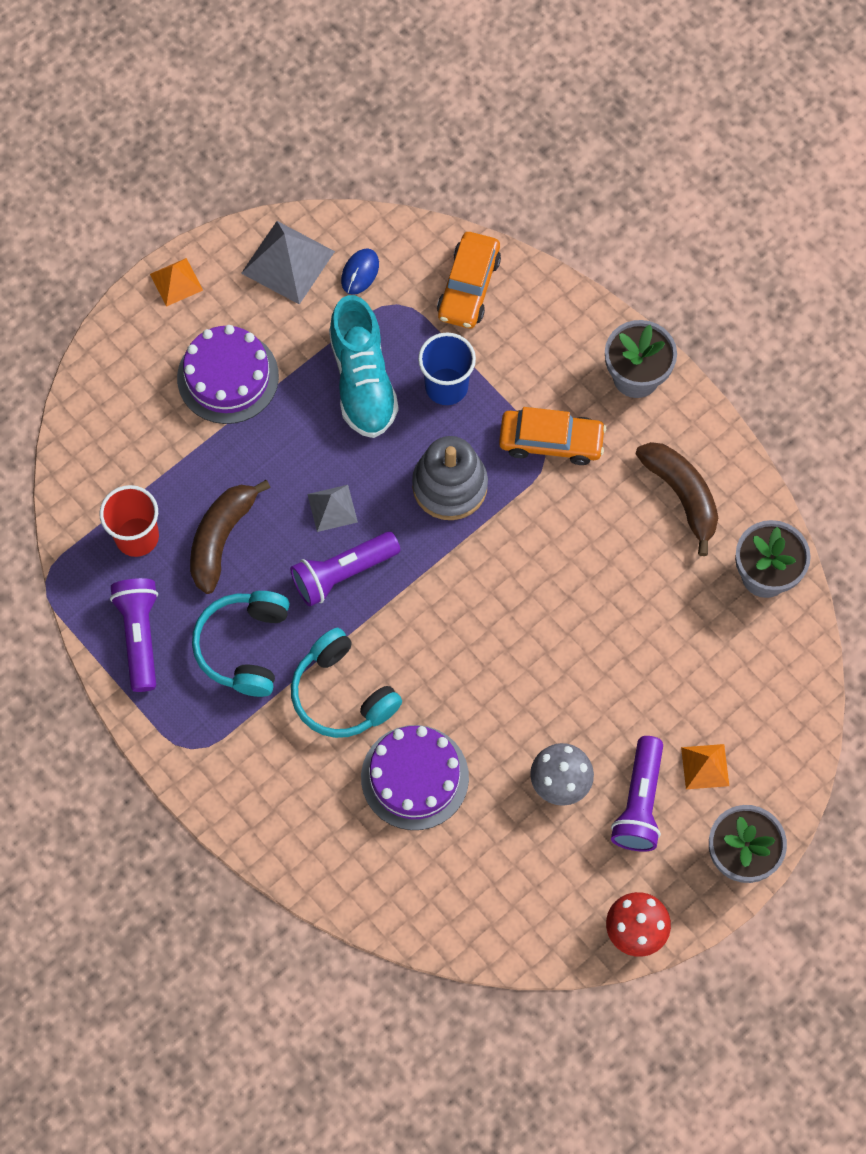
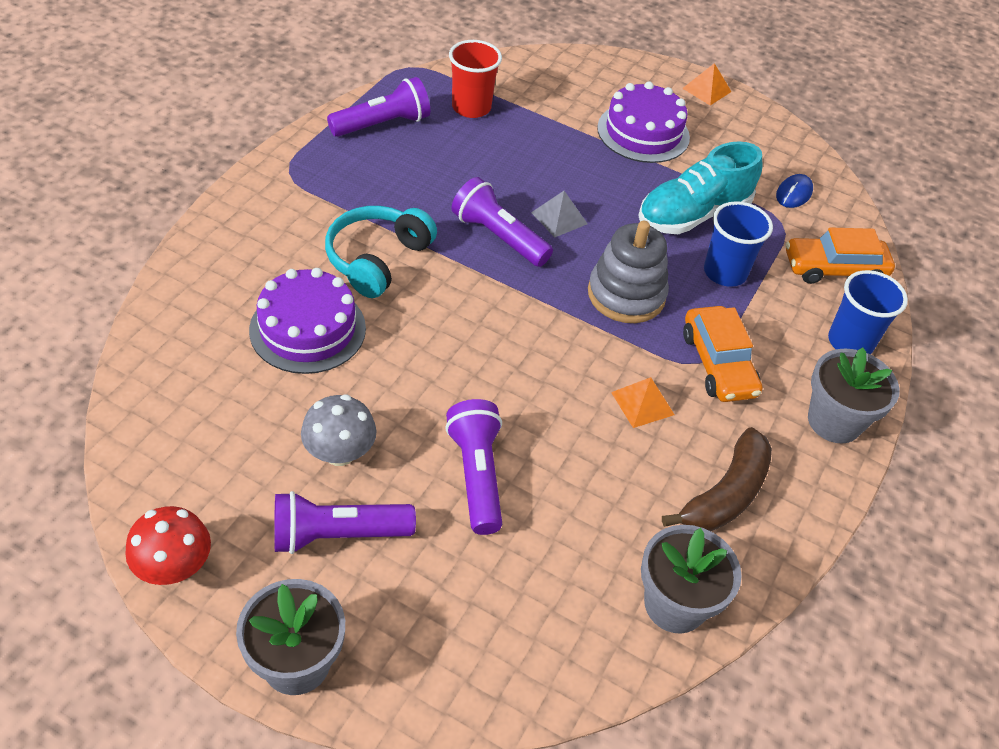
camera: 65 degrees right, 20 degrees down
brown banana [190,480,271,594] -> none
turquoise headphones [192,591,290,697] -> none
grey pyramid [241,221,335,305] -> none
blue mouse [341,248,379,295] -> blue mouse turned 60 degrees counterclockwise [776,174,813,208]
orange pyramid [681,744,729,789] -> orange pyramid moved to [611,377,675,428]
none -> purple flashlight [445,399,502,535]
none -> blue cup [828,270,908,354]

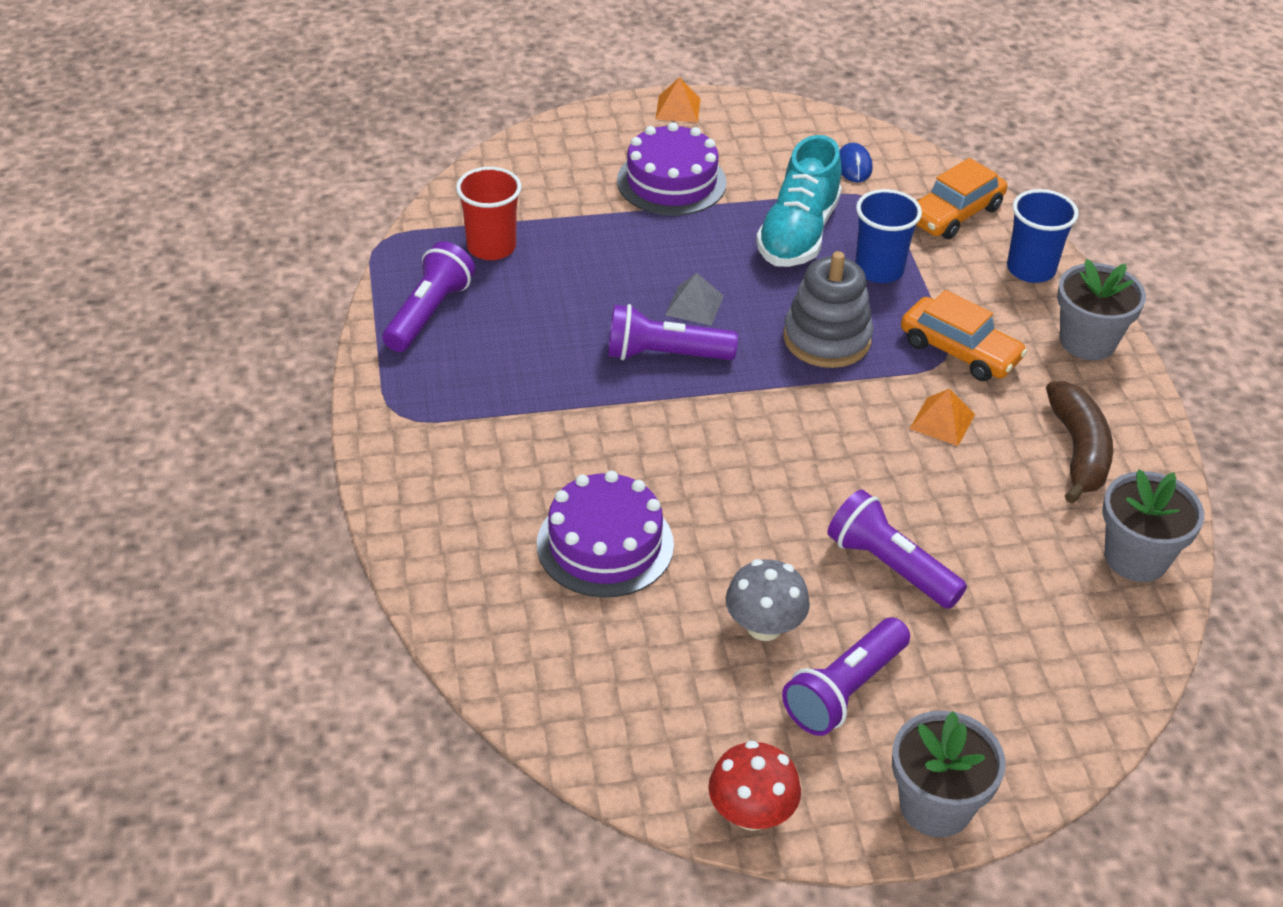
camera: 35 degrees left, 5 degrees down
turquoise headphones [325,206,437,298] -> none

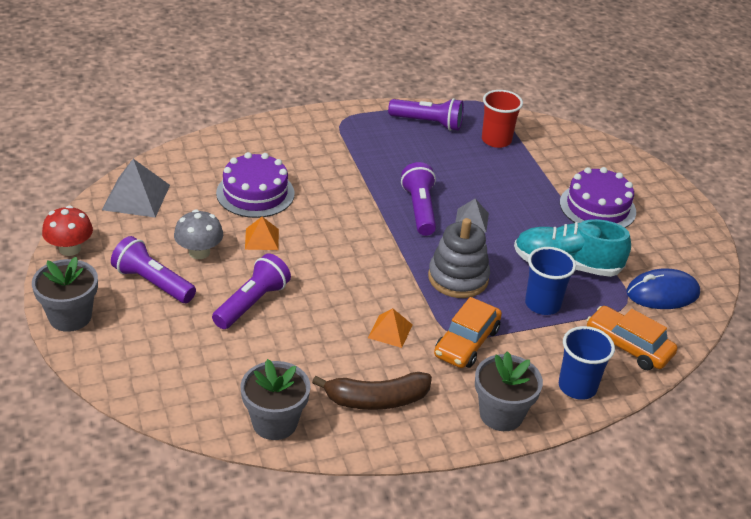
camera: 80 degrees right, 5 degrees down
orange pyramid [656,77,700,122] -> orange pyramid moved to [245,217,279,250]
blue mouse [839,143,873,182] -> blue mouse [626,268,700,309], size x1.72
none -> grey pyramid [102,159,170,218]

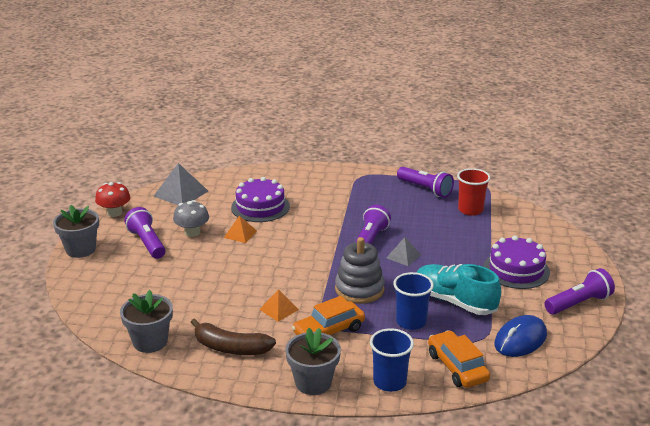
camera: 30 degrees right, 10 degrees down
purple flashlight [212,253,291,329] -> purple flashlight moved to [544,268,615,315]
blue mouse [626,268,700,309] -> blue mouse turned 60 degrees counterclockwise [494,315,547,357]

